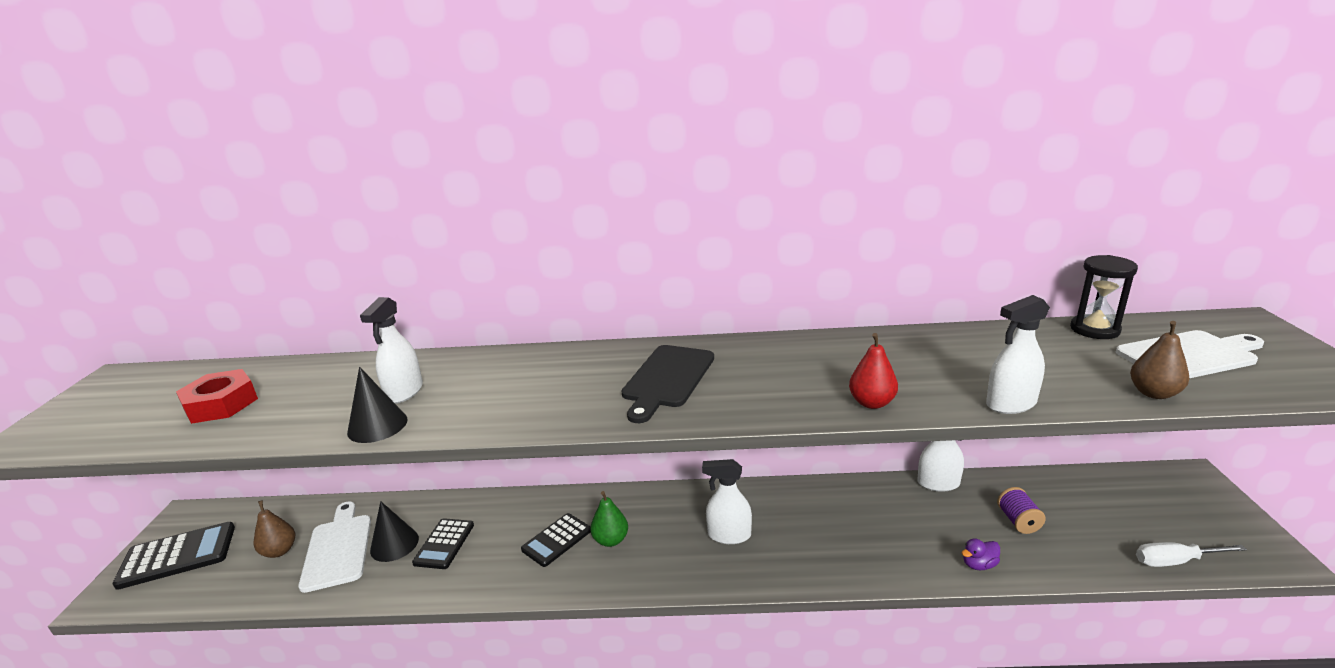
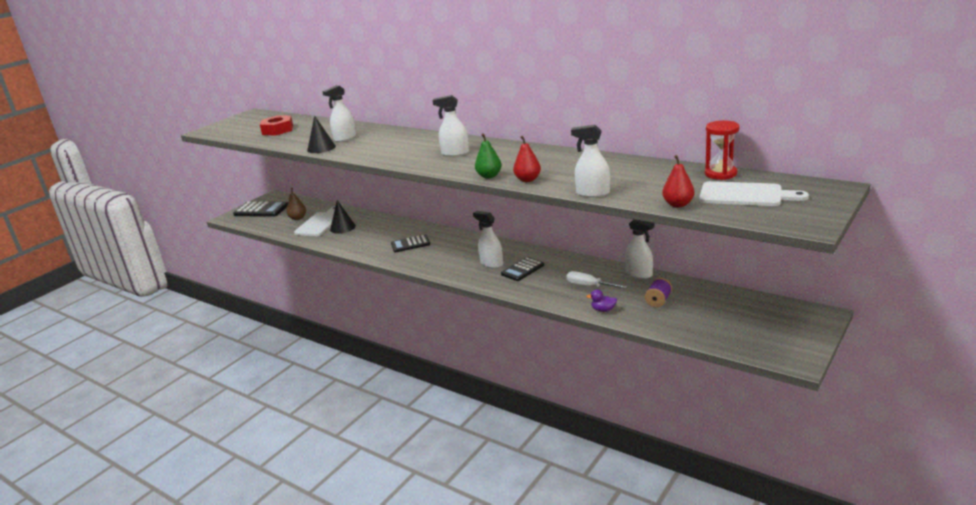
camera: 35 degrees right, 0 degrees up
black calculator [412,518,474,569] -> black calculator moved to [501,257,544,281]
green pear [590,491,628,547] -> green pear moved to [475,133,502,178]
black cutting board [621,345,714,423] -> white spray bottle [432,95,469,157]
black hourglass [1070,255,1138,339] -> red hourglass [705,120,739,180]
brown pear [1130,321,1189,399] -> red pear [662,155,694,208]
white screwdriver [1136,542,1247,567] -> white screwdriver moved to [566,271,628,289]

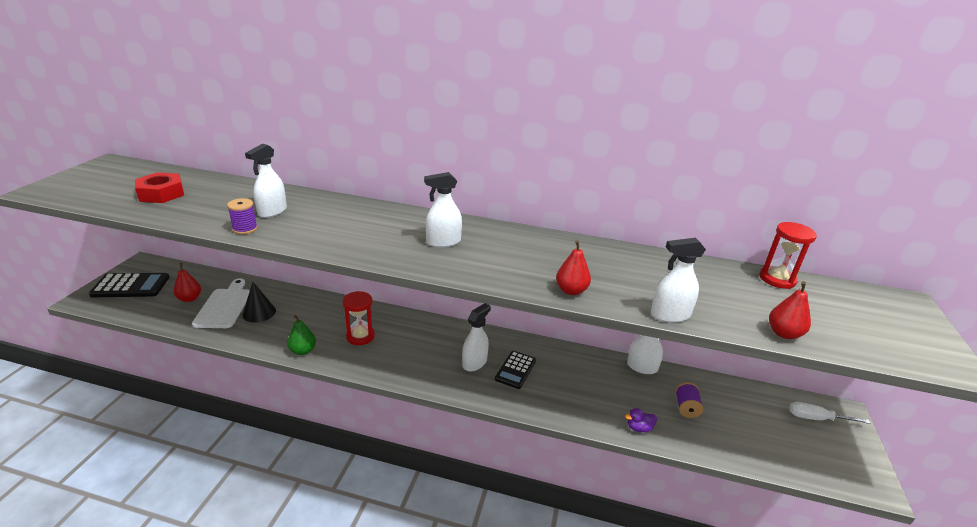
camera: 25 degrees left, 5 degrees up
brown pear [286,188,306,220] -> red pear [174,263,201,302]
black cone [307,115,336,153] -> purple spool [227,198,258,234]
black calculator [391,235,430,252] -> red hourglass [342,291,375,345]
white spray bottle [473,211,503,268] -> white spray bottle turned 105 degrees clockwise [462,303,491,371]
green pear [475,133,502,178] -> green pear moved to [287,315,316,355]
white screwdriver [566,271,628,289] -> white screwdriver moved to [790,402,871,424]
white cutting board [699,181,809,206] -> none

